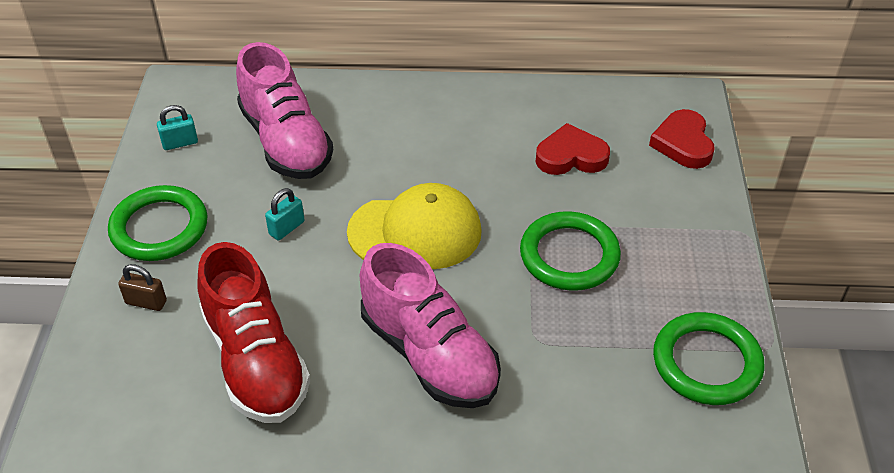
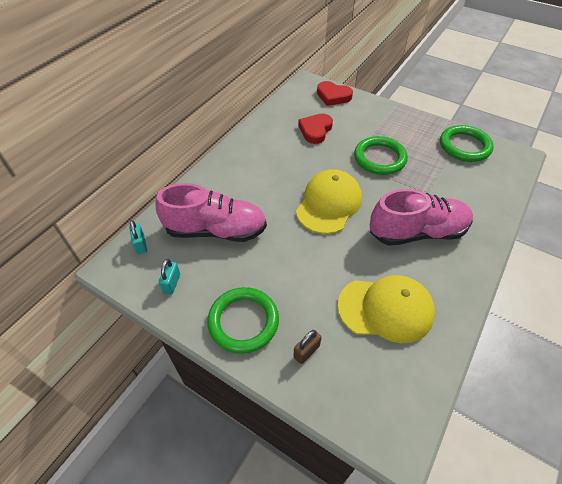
camera: 60 degrees left, 5 degrees up
red shoe [197,242,310,423] -> yellow cap [337,275,435,343]
turquoise padlock [265,188,305,240] -> turquoise padlock moved to [129,220,147,254]

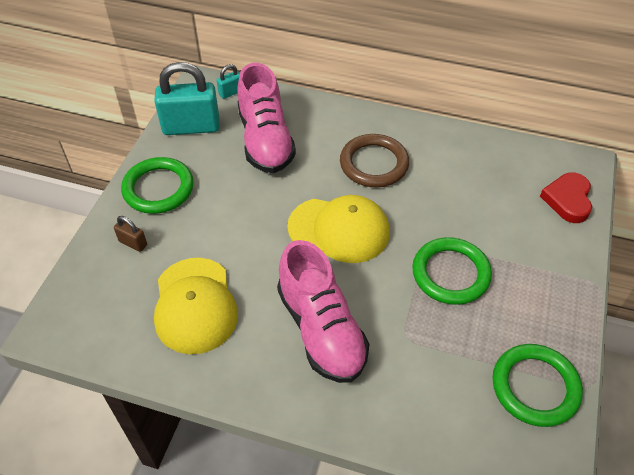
camera: 75 degrees right, 0 degrees up
turquoise padlock [159,259,180,294] -> turquoise padlock [154,62,219,135], size x2.22
red heart [298,114,333,144] -> none
none -> brown ring [340,134,409,187]

